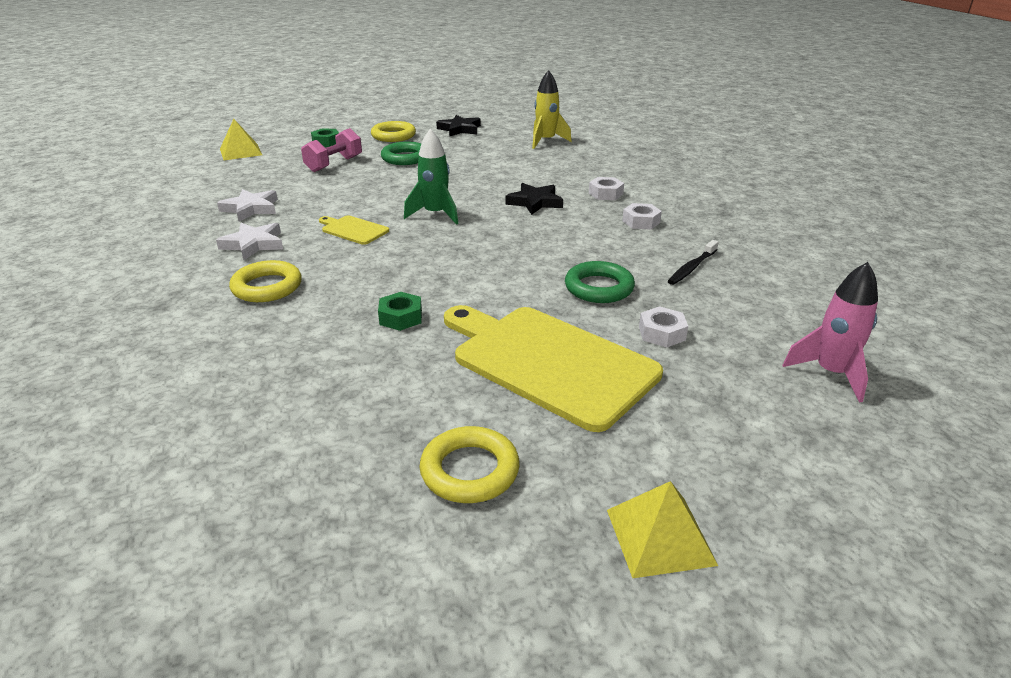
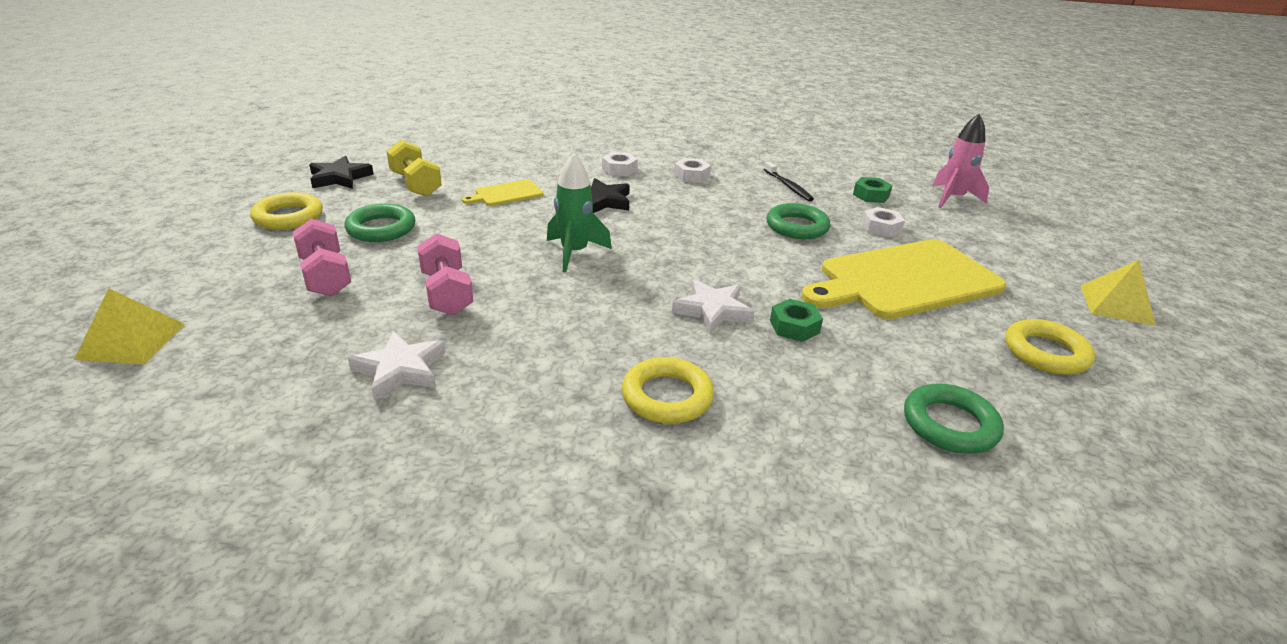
camera: 65 degrees left, 0 degrees up
white star [216,223,283,260] -> white star moved to [672,279,754,334]
green nut [311,128,339,147] -> green nut moved to [853,177,892,203]
yellow cutting board [319,216,389,245] -> yellow cutting board moved to [462,179,543,206]
yellow rocket [532,70,572,149] -> none
none -> yellow dumbbell [387,140,442,197]
none -> pink dumbbell [417,233,474,315]
none -> green ring [904,383,1004,454]

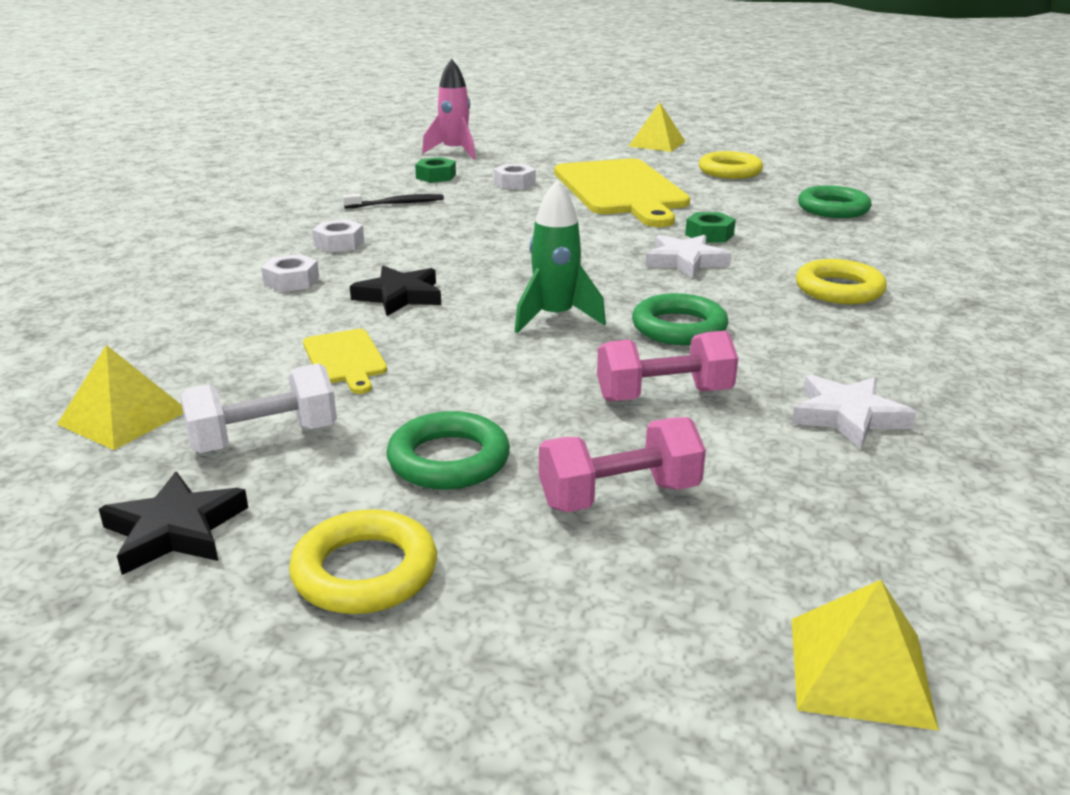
camera: 80 degrees left, 5 degrees down
yellow dumbbell [387,140,442,197] -> white dumbbell [180,363,337,453]
green ring [767,203,830,239] -> green ring moved to [632,293,728,345]
none -> yellow pyramid [57,345,183,450]

